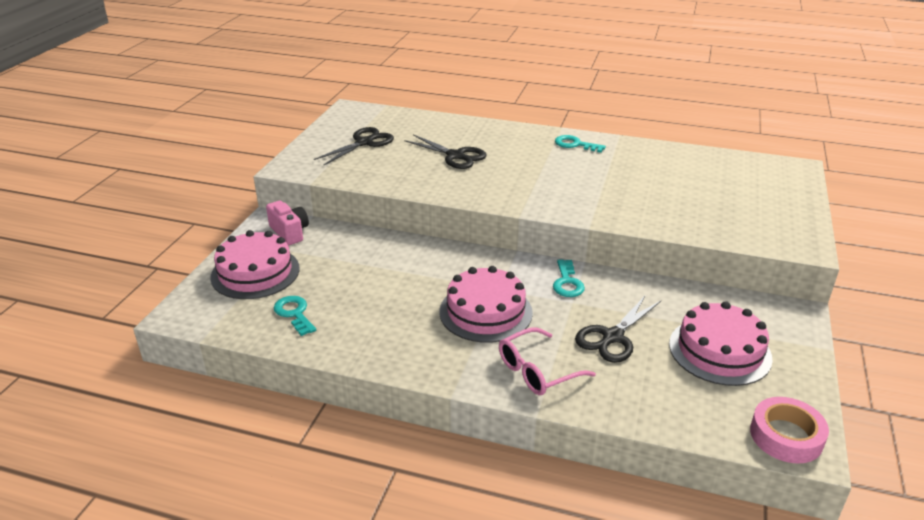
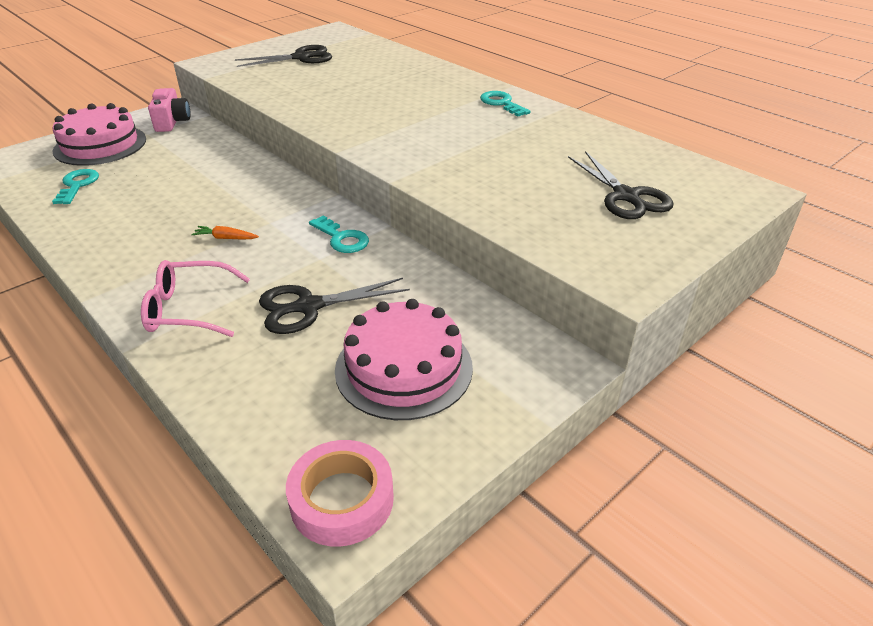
camera: 30 degrees right, 5 degrees up
black scissors [404,134,487,169] -> black scissors moved to [568,151,674,219]
pink cake [439,266,533,343] -> orange carrot [191,226,259,239]
turquoise key [553,259,585,297] -> turquoise key turned 75 degrees counterclockwise [309,215,369,253]

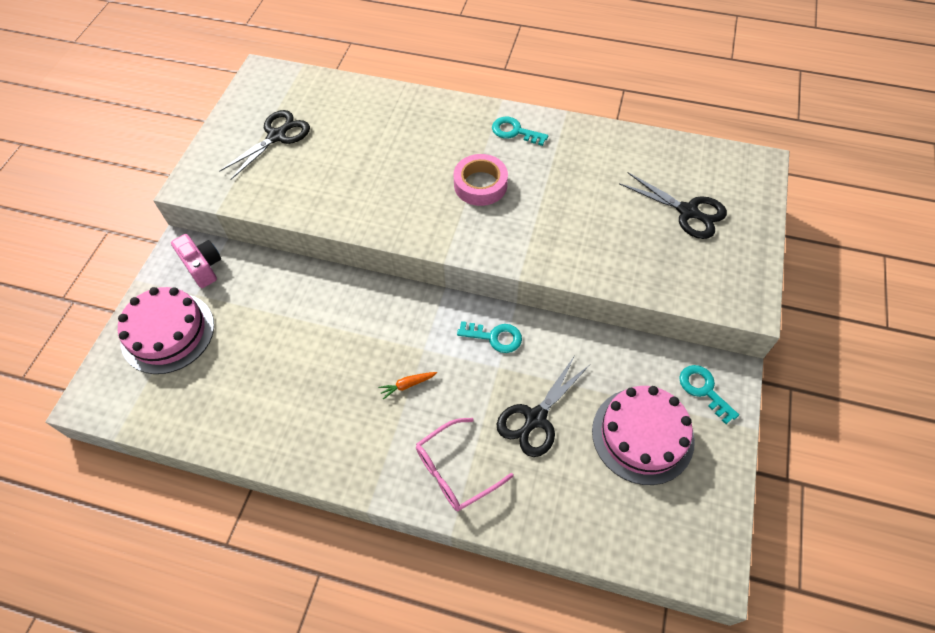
camera: 30 degrees left, 20 degrees up
turquoise key [52,169,99,204] -> turquoise key moved to [679,365,739,424]
pink tape [286,440,394,547] -> pink tape moved to [454,154,508,206]

